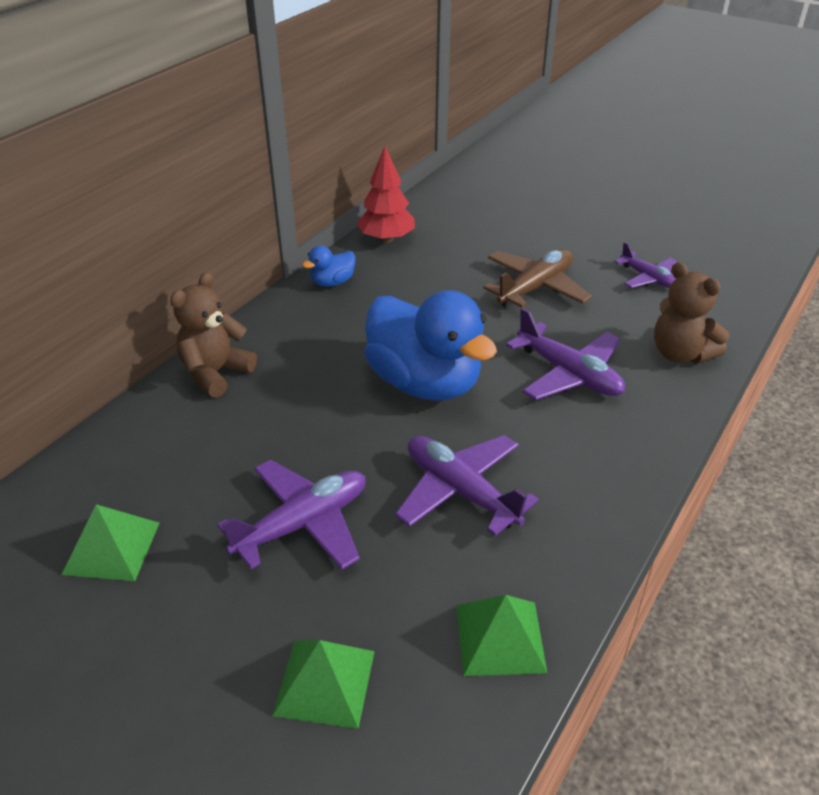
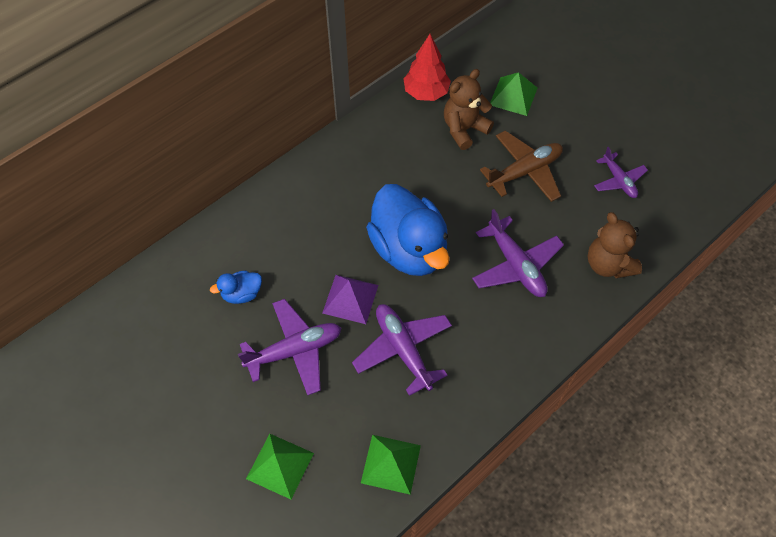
camera: 15 degrees right, 20 degrees up
green pyramid [61,504,159,581] -> green pyramid moved to [490,72,537,116]
brown teddy bear [170,272,257,397] -> brown teddy bear moved to [444,69,494,150]
blue duck [302,246,356,287] -> blue duck moved to [210,271,262,304]
none -> purple pyramid [322,275,378,324]

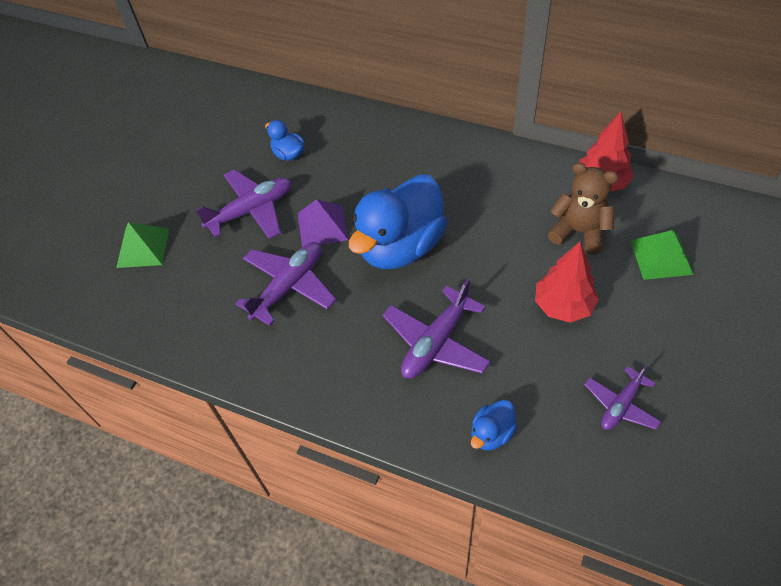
camera: 70 degrees right, 5 degrees down
purple plane [238,299,341,395] -> purple plane turned 75 degrees counterclockwise [195,169,292,239]
green pyramid [361,435,421,495] -> none
brown plane [480,131,563,202] -> red tree [535,242,599,323]
brown teddy bear [588,212,642,278] -> blue duck [471,400,517,451]

